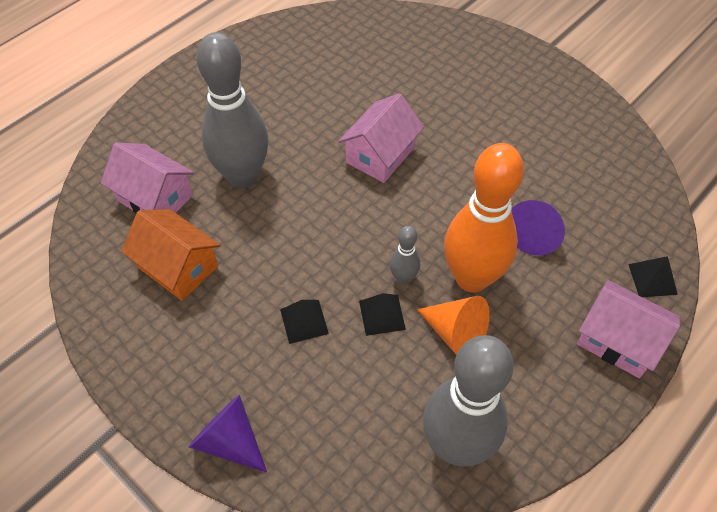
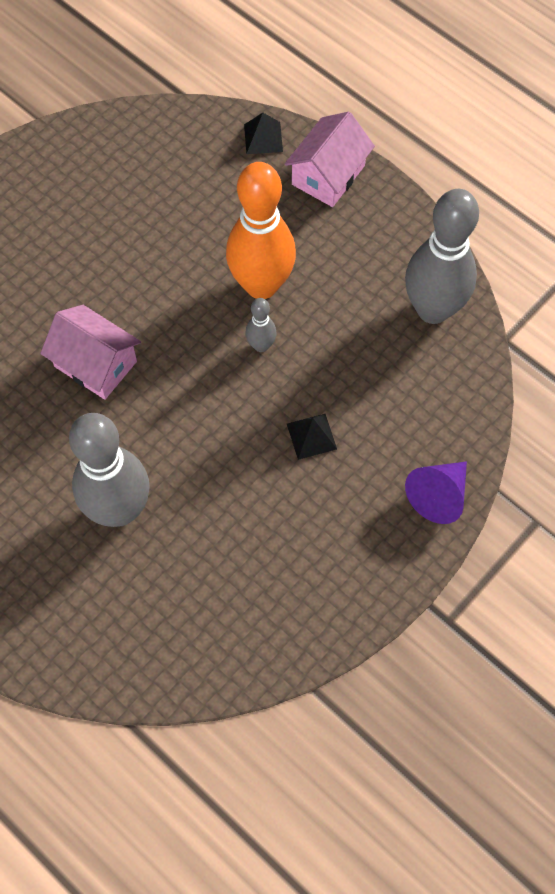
camera: 90 degrees left, 10 degrees up
pink house [101,142,194,213] -> none
orange house [121,209,220,301] -> none
black pyramid [359,293,406,336] -> none
orange cone [417,296,490,355] -> none
purple cone [511,200,565,256] -> none

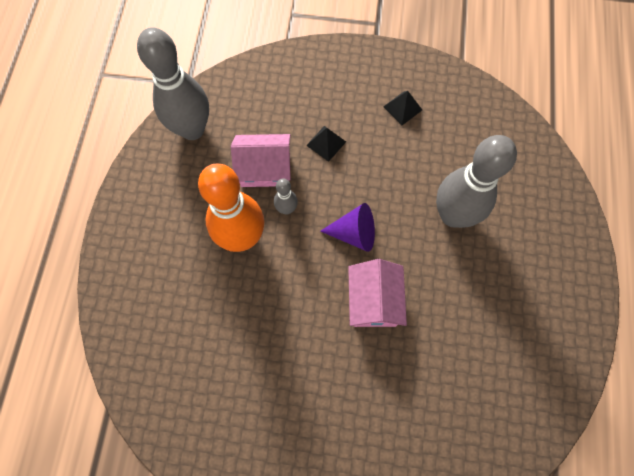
camera: 125 degrees left, 5 degrees up
black pyramid [244,113,283,154] -> black pyramid moved to [383,91,422,125]
pink house [284,112,375,207] -> pink house moved to [231,134,291,187]
purple cone [405,461,467,524] -> purple cone moved to [320,203,375,252]

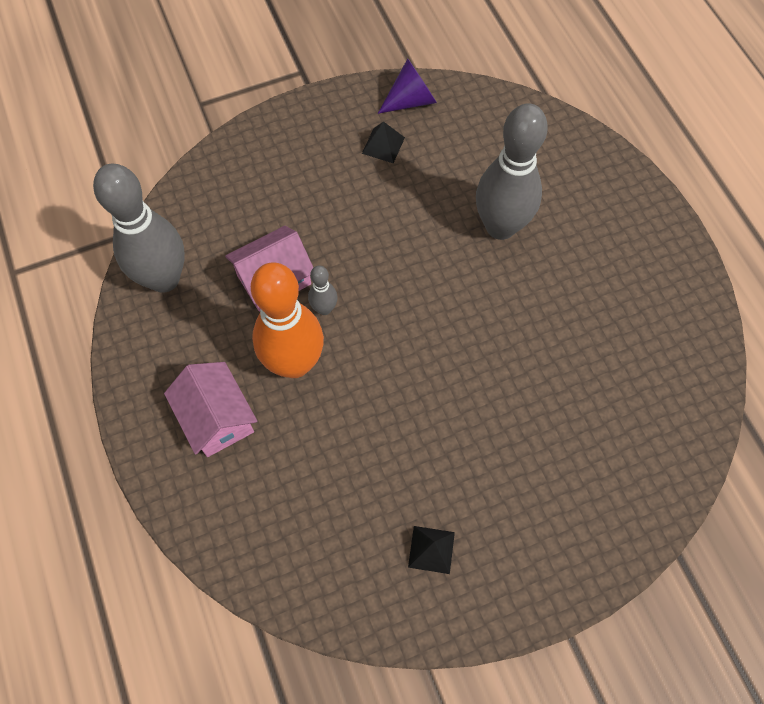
camera: 30 degrees left, 5 degrees down
black pyramid [306,126,346,162] -> black pyramid moved to [408,526,455,574]
purple cone [320,203,375,252] -> purple cone moved to [378,59,437,114]
pink house [348,259,407,327] -> pink house moved to [164,362,257,457]

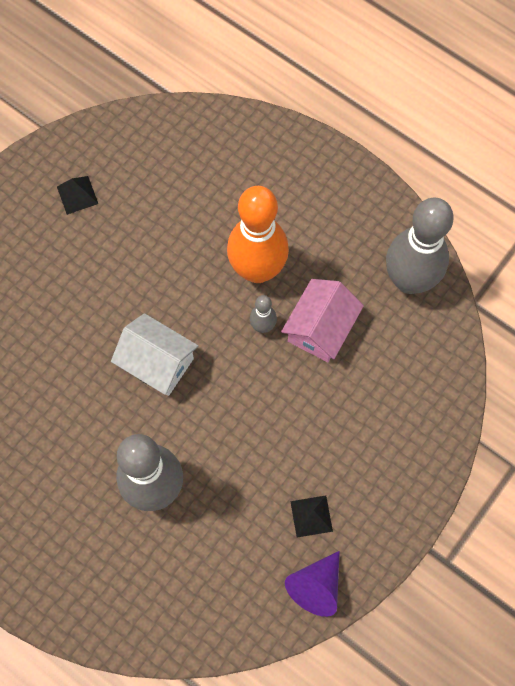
camera: 150 degrees right, 5 degrees up
pink house [164,362,257,457] -> none
none -> white house [111,313,198,396]

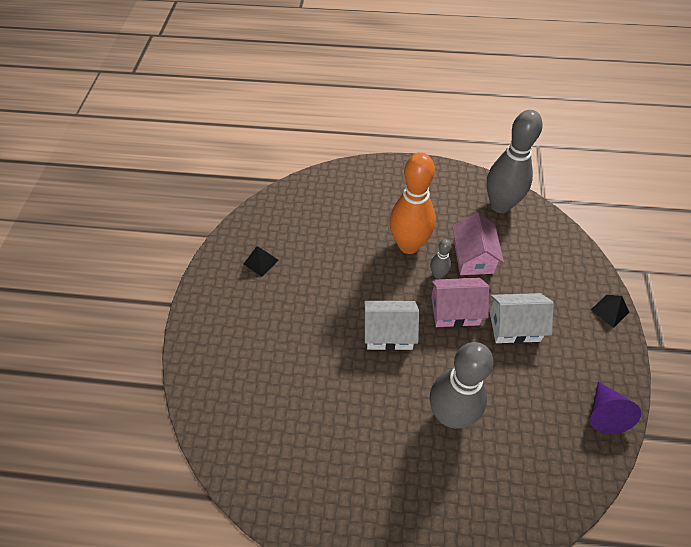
camera: 30 degrees left, 15 degrees down
black pyramid [290,496,333,538] -> black pyramid moved to [591,295,629,328]
none -> pink house [431,278,489,327]
none -> white house [489,293,554,344]

